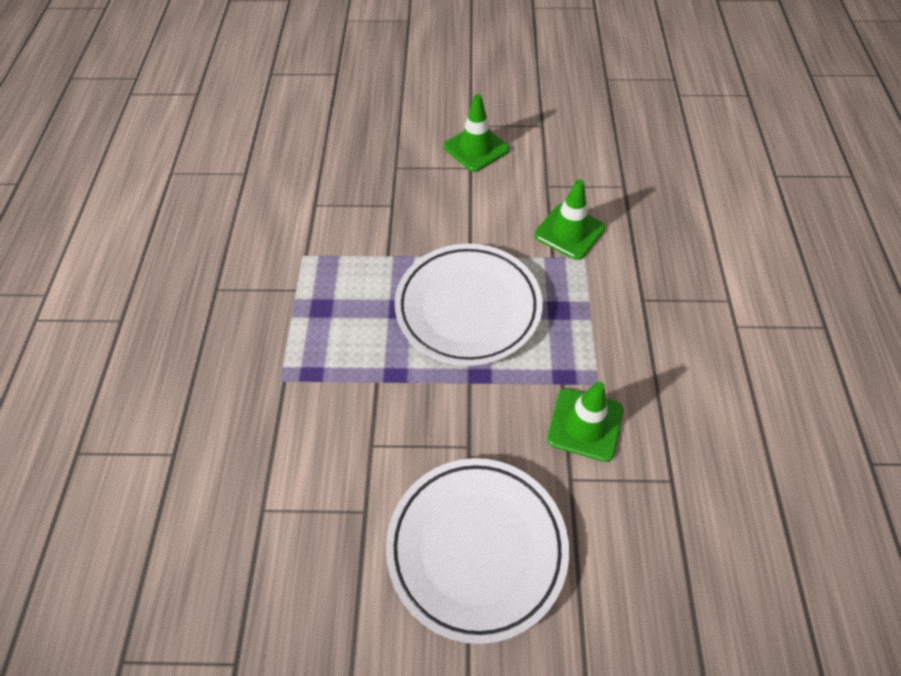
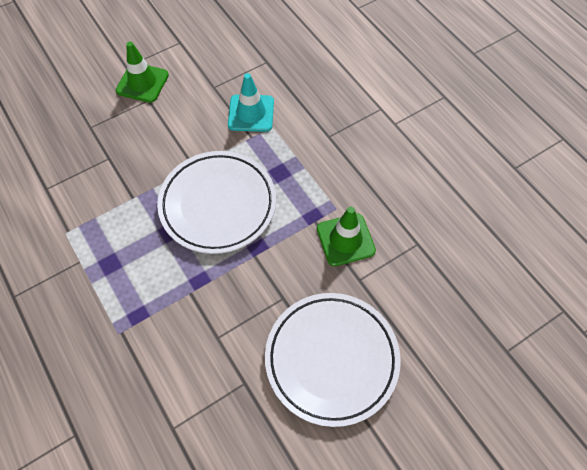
camera: 35 degrees left, 5 degrees up
green traffic cone [534,179,605,260] -> turquoise traffic cone [228,73,274,132]

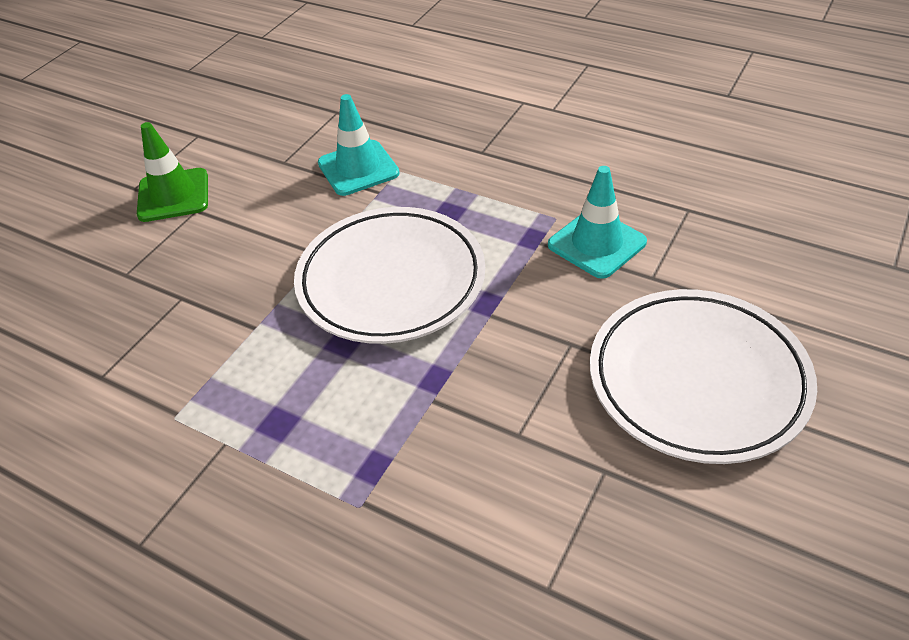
camera: 25 degrees left, 15 degrees down
green traffic cone [317,207,376,266] -> turquoise traffic cone [548,166,647,279]

